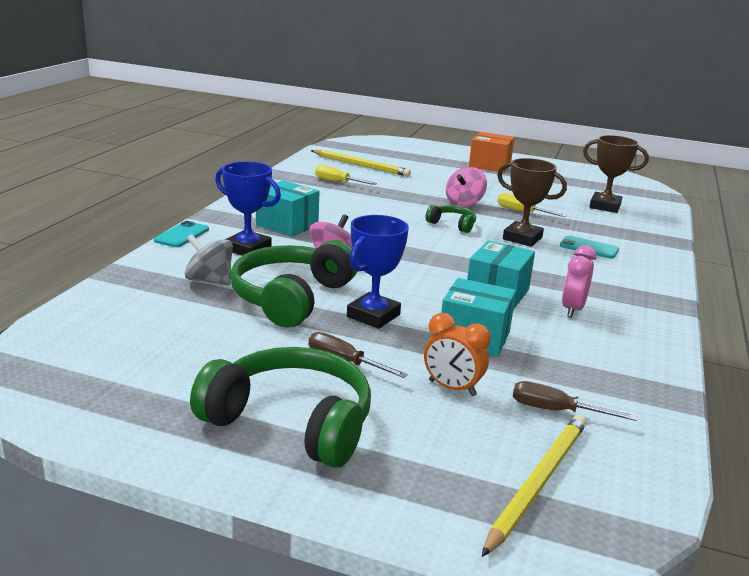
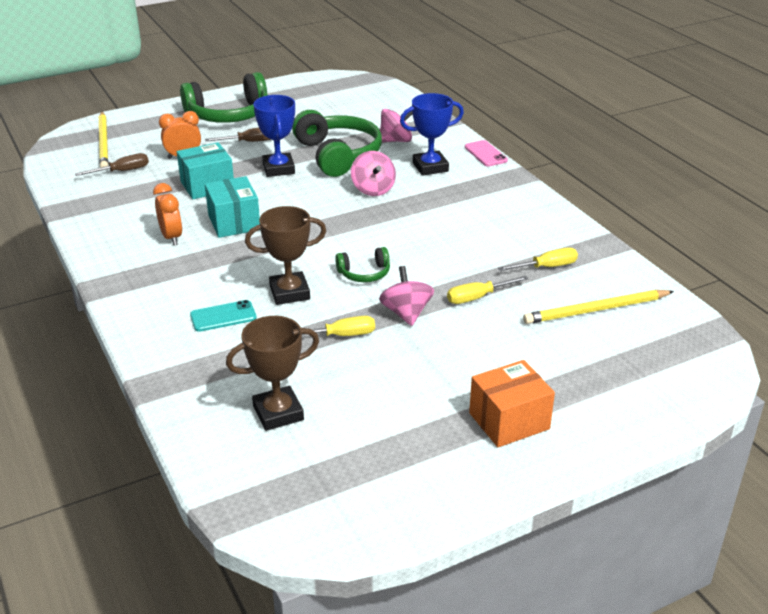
camera: 135 degrees right, 10 degrees up
turquoise phone [154,221,209,247] -> pink phone [465,140,508,166]
grey spinning top [185,234,233,286] -> pink spinning top [380,109,413,142]
turquoise box [256,180,319,237] -> none
pink clock [562,245,597,318] -> orange clock [153,183,183,245]
none -> yellow screwdriver [447,276,529,304]

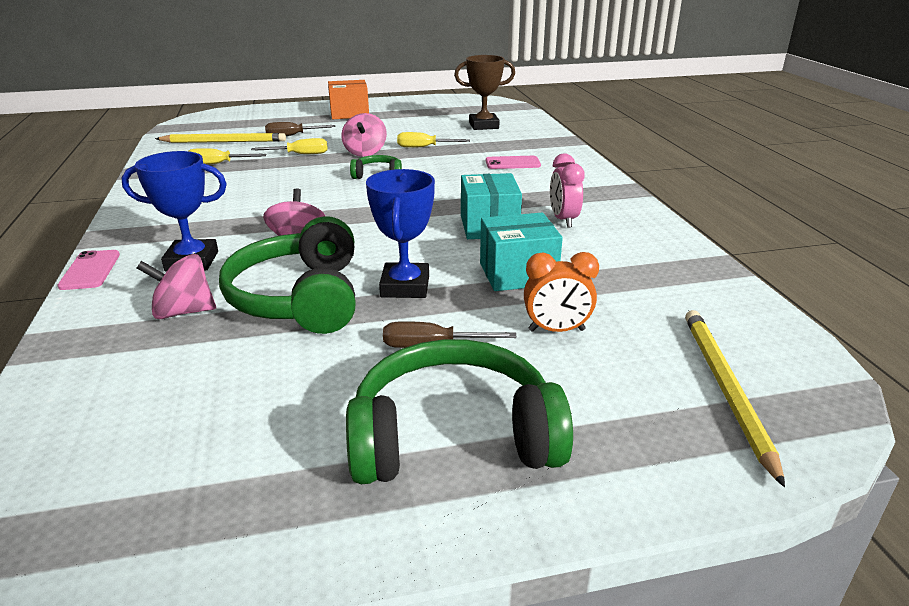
camera: 165 degrees left, 5 degrees down
brown screwdriver [75,153,149,176] -> brown screwdriver moved to [265,122,336,136]
orange clock [153,183,183,245] -> pink clock [550,153,585,228]
turquoise phone [190,300,256,332] -> pink phone [486,156,541,169]
brown trophy [245,206,326,305] -> none

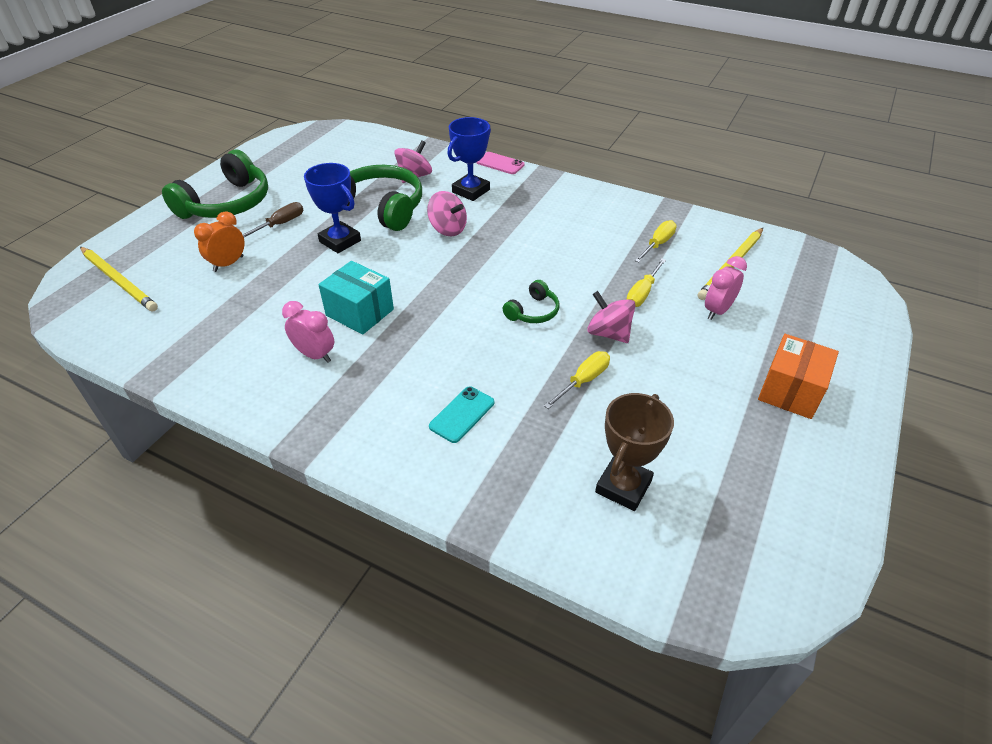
camera: 130 degrees right, 15 degrees up
brown screwdriver [265,122,336,136] -> pink clock [705,256,747,320]
turquoise box [480,213,563,291] -> none
pink phone [486,156,541,169] -> turquoise phone [429,387,494,443]

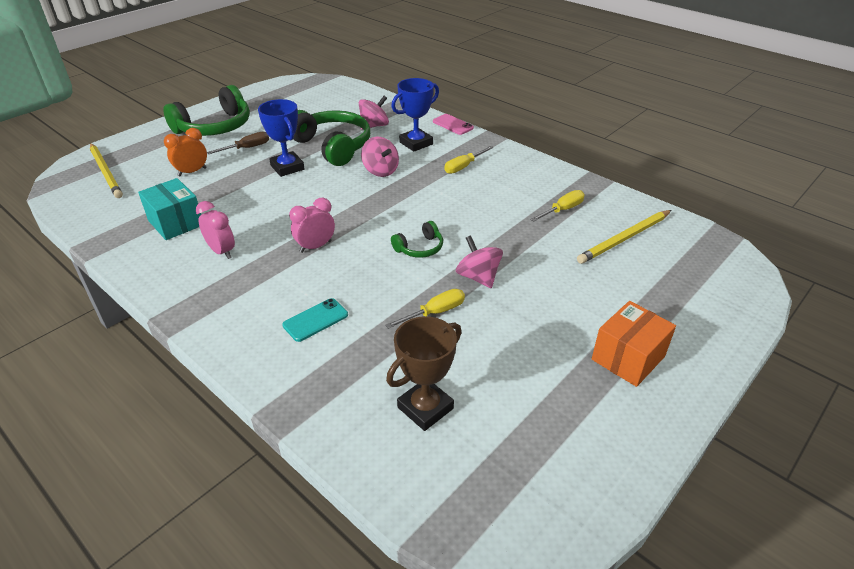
camera: 15 degrees right, 5 degrees down
turquoise box [318,261,394,335] -> turquoise box moved to [138,178,201,240]
yellow screwdriver [626,258,666,307] -> yellow screwdriver moved to [444,146,494,174]
pink clock [705,256,747,320] -> pink clock moved to [289,198,335,253]

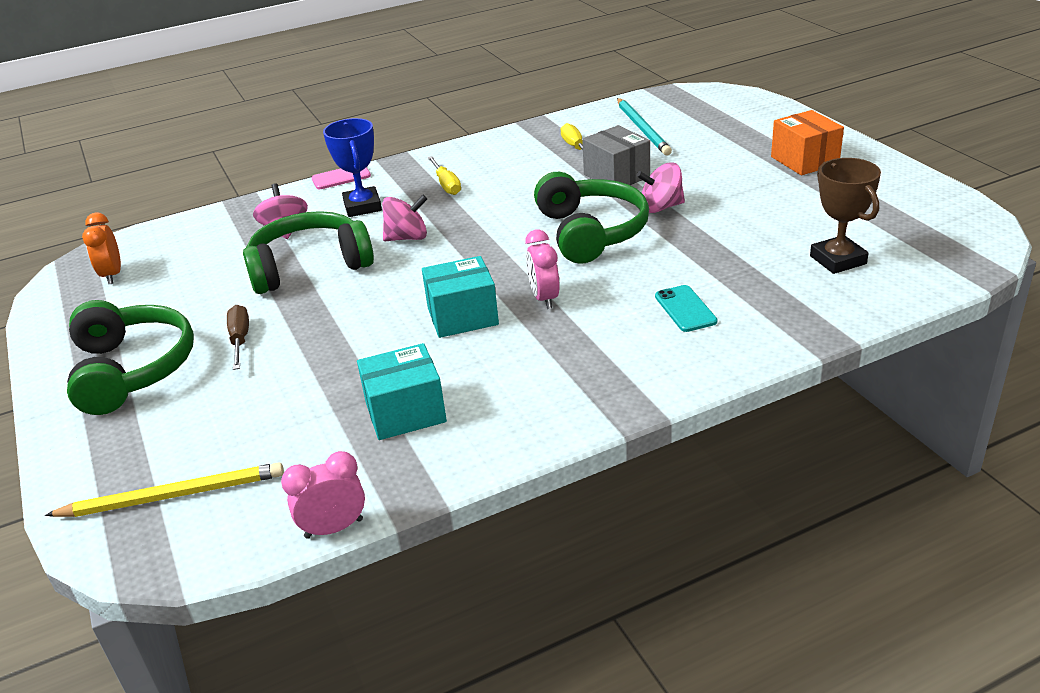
camera: 65 degrees left, 5 degrees down
orange clock [164,128,207,177] -> orange clock moved to [82,213,121,284]
pink clock [196,201,235,259] -> pink clock moved to [281,451,365,539]
blue trophy [258,99,305,177] -> none
yellow screwdriver [385,289,465,329] -> none
green headphones [391,221,443,258] -> green headphones [534,172,649,264], size x2.07
yellow pencil [577,210,671,264] -> turquoise pencil [617,98,672,155]
none -> turquoise box [422,256,499,338]
none -> grey box [582,125,650,185]

